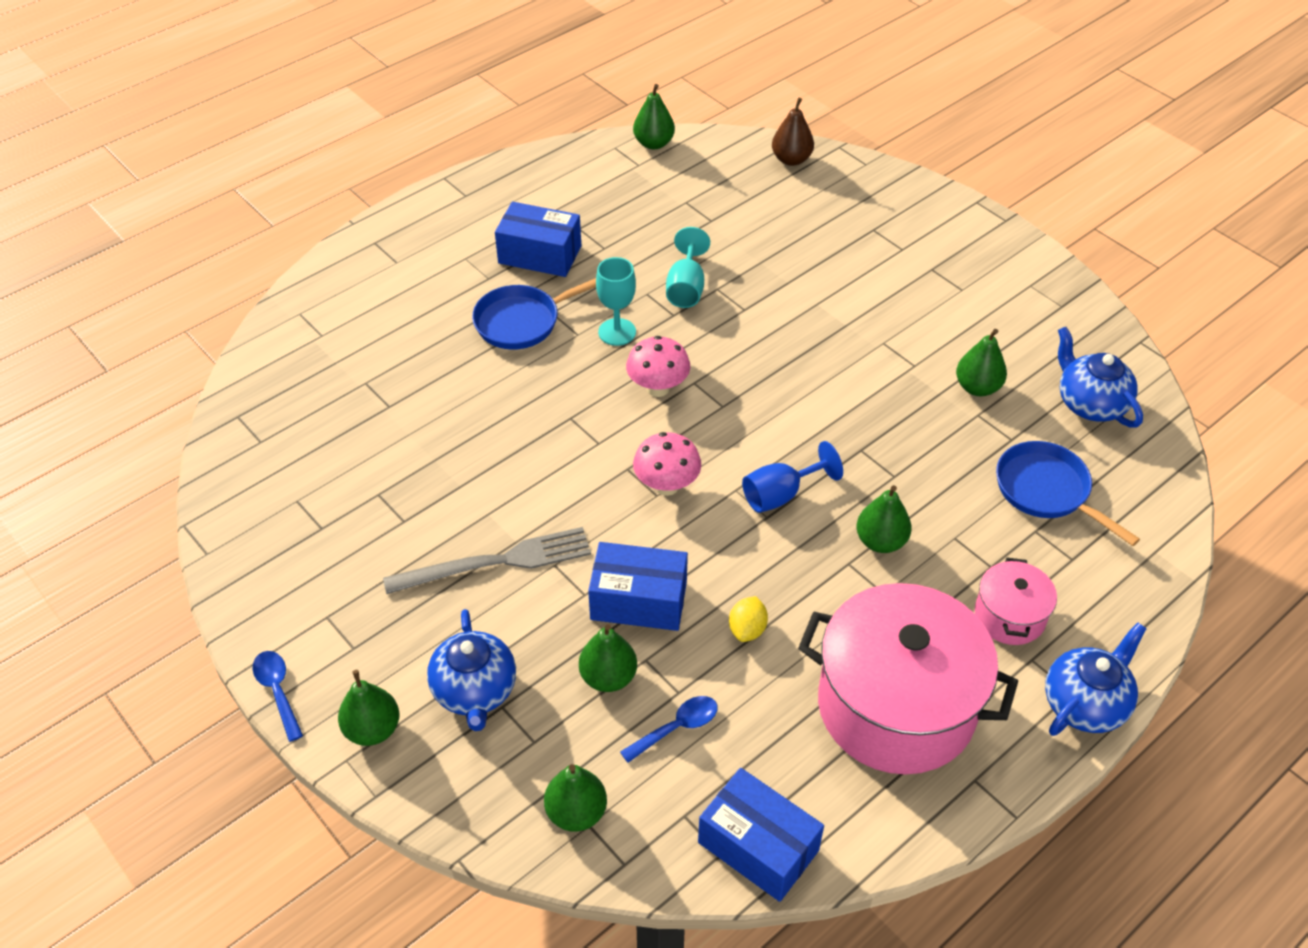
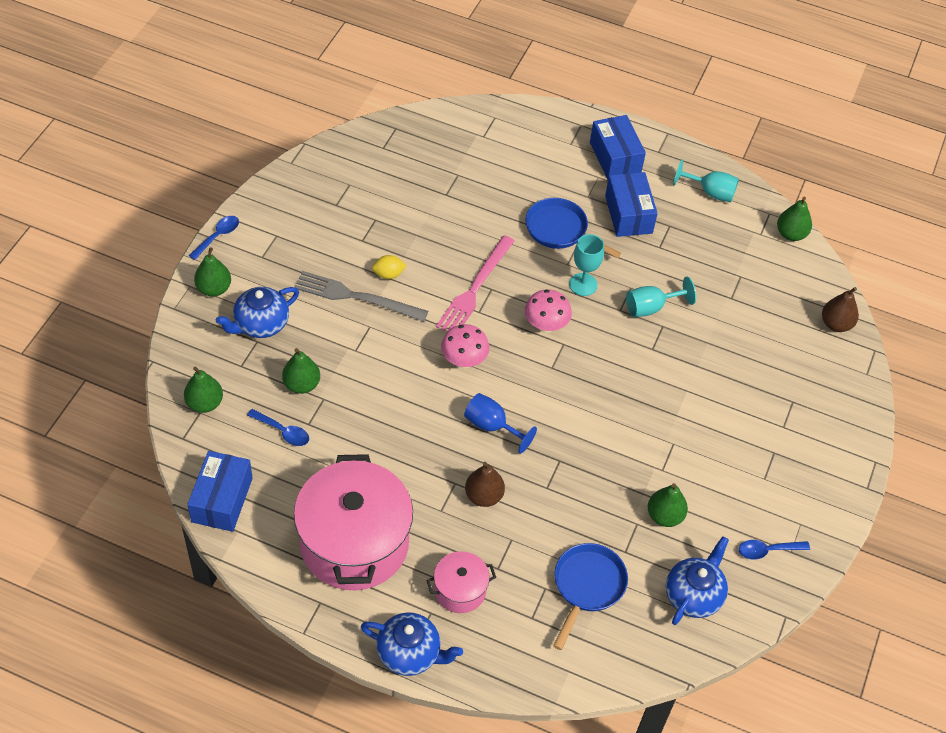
camera: 60 degrees right, 5 degrees up
grey fork [383,527,591,594] -> grey fork turned 150 degrees clockwise [294,271,428,321]
blue box [588,542,688,631] -> blue box moved to [590,115,646,180]
yellow lemon [729,596,768,642] -> yellow lemon moved to [372,255,407,279]
green pear [856,485,912,553] -> brown pear [465,462,505,507]
none -> pink fork [436,235,515,332]
none -> turquoise goblet [673,159,739,202]
none -> blue spoon [739,540,810,559]

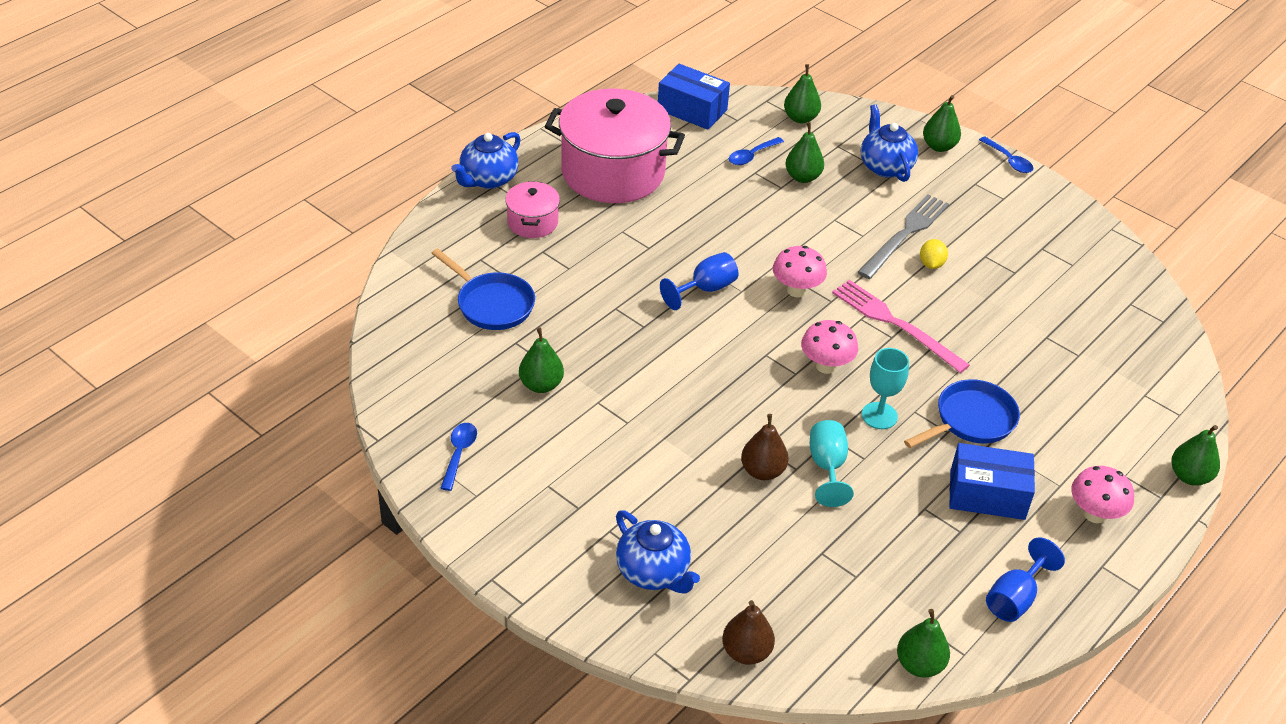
camera: 110 degrees right, 10 degrees down
brown pear [465,462,505,507] -> brown pear moved to [741,414,789,480]
blue box [590,115,646,180] -> pink mushroom [1071,466,1134,523]
blue teapot [666,536,729,625] -> blue teapot moved to [616,510,700,594]
turquoise goblet [673,159,739,202] -> blue goblet [986,537,1065,622]
none -> green pear [1171,425,1220,486]

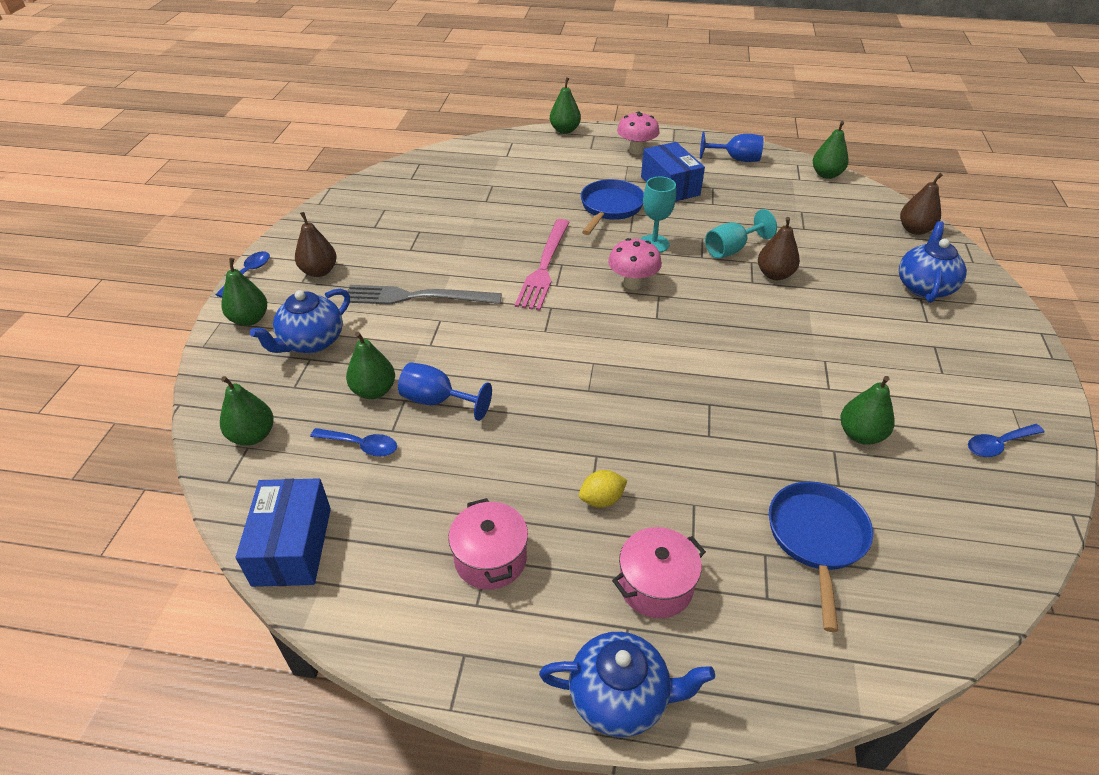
camera: 120 degrees left, 0 degrees up
pink pot [544,89,685,203] -> pink pot [448,498,528,590], size x0.47
blue goblet [660,252,739,310] -> blue goblet moved to [398,362,492,421]
pink mushroom [773,246,827,297] -> none
blue pan [904,379,1020,448] -> blue pan turned 90 degrees clockwise [581,179,644,235]
yellow lemon [920,239,948,269] -> yellow lemon moved to [579,470,627,508]
none -> brown pear [295,212,337,277]

